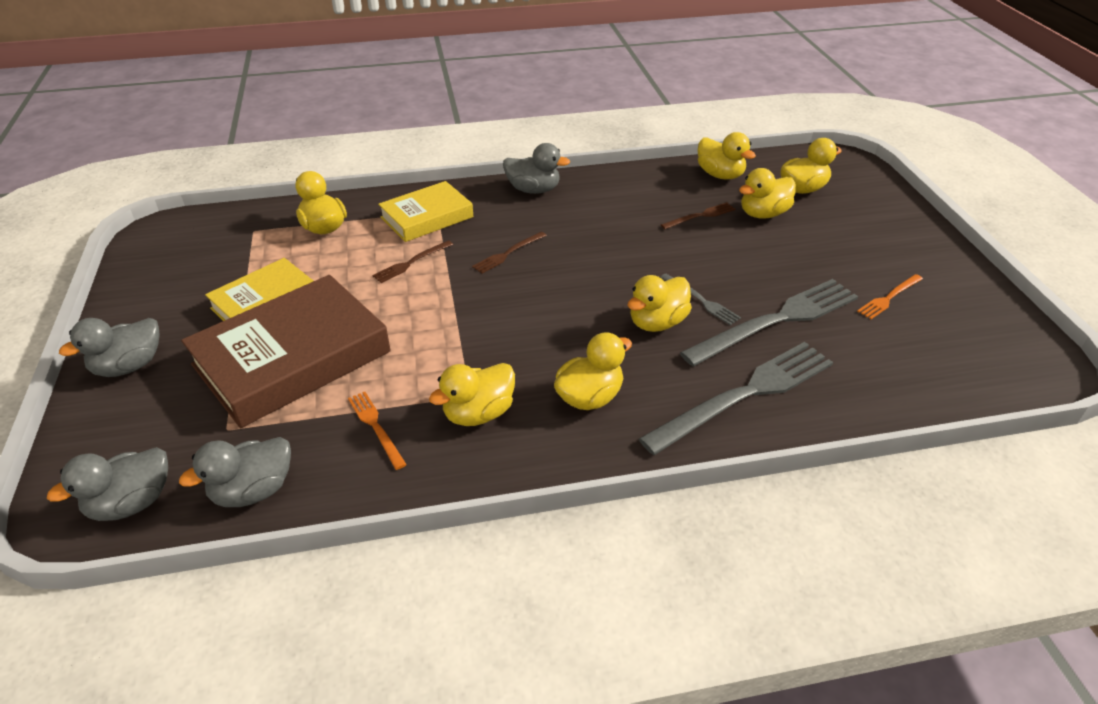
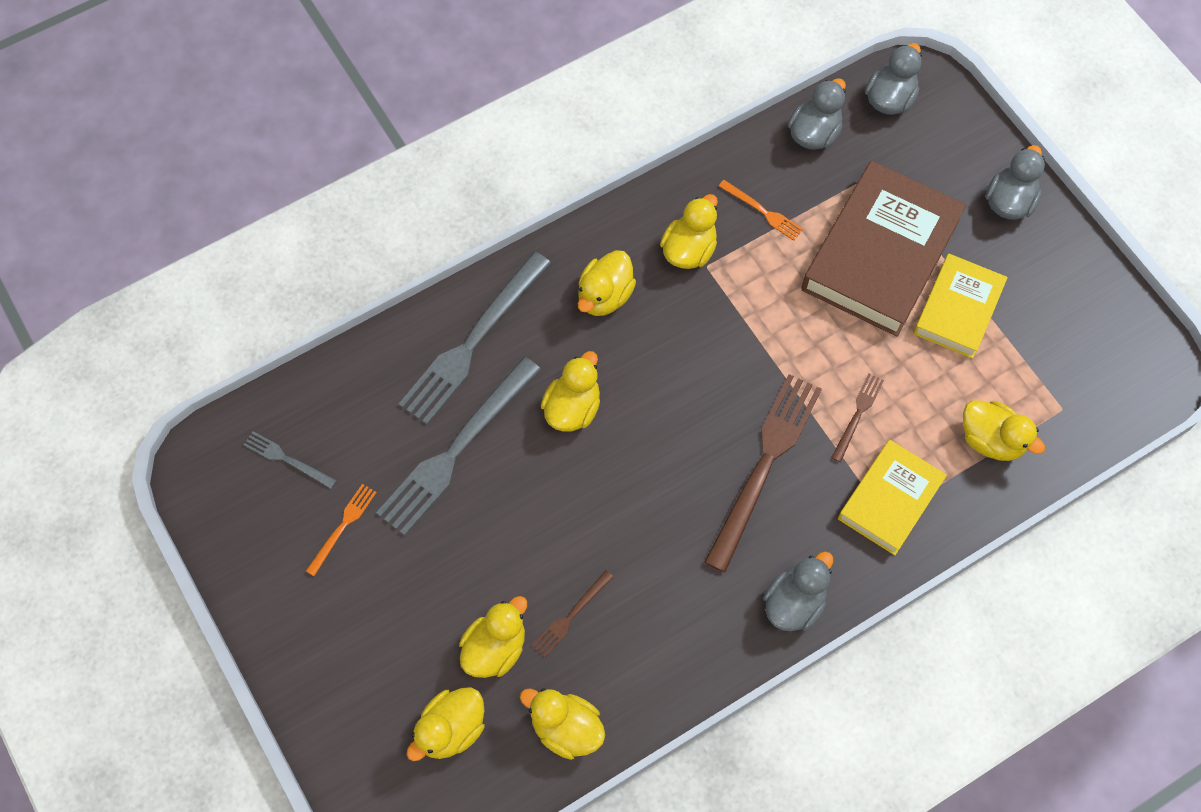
camera: 160 degrees right, 25 degrees up
brown fork [472,232,547,274] -> brown fork [704,374,822,572], size x2.15
grey duck [503,143,570,194] -> grey duck turned 135 degrees clockwise [763,551,833,631]
grey fork [660,274,741,325] -> grey fork moved to [244,431,337,489]

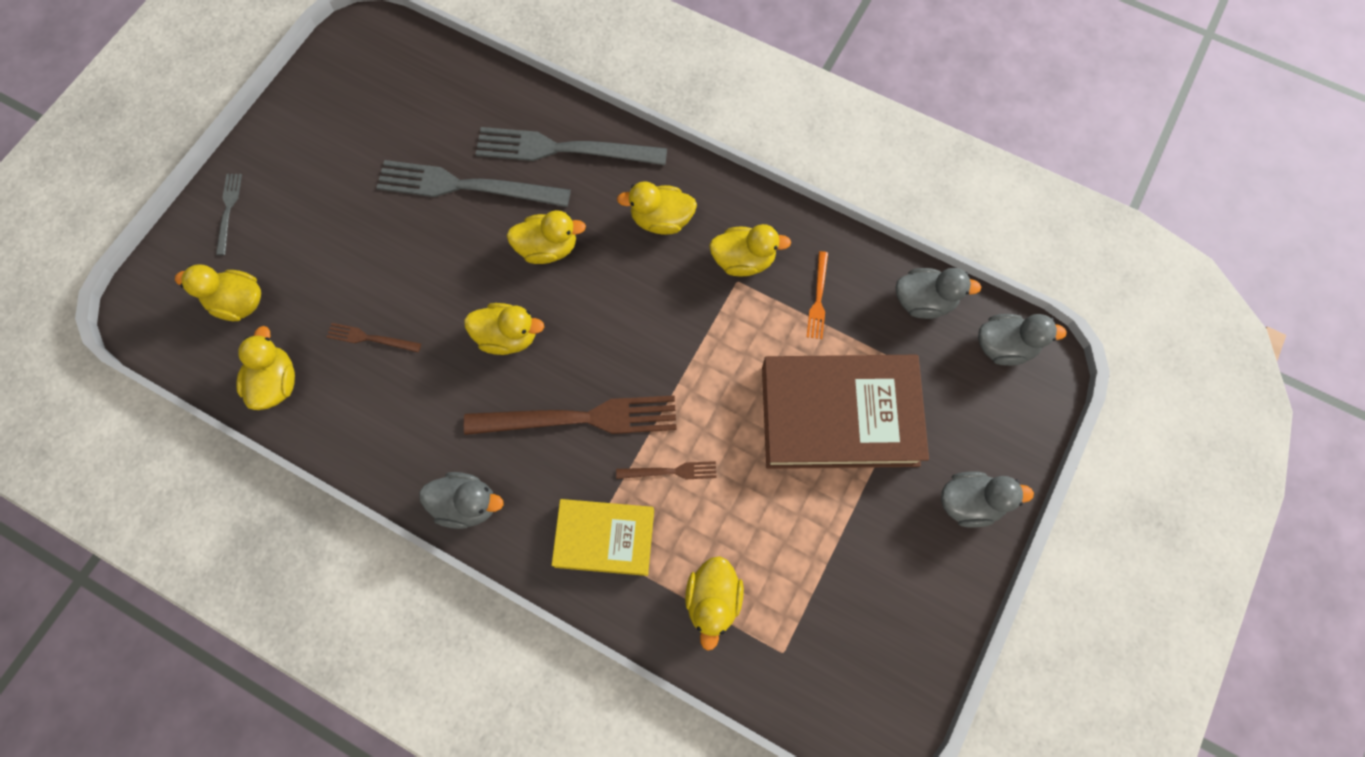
camera: 60 degrees right, 5 degrees up
grey fork [244,431,337,489] -> grey fork moved to [216,174,242,255]
orange fork [306,484,377,576] -> none
yellow duck [459,596,527,678] -> yellow duck moved to [464,303,544,355]
yellow book [913,254,1008,359] -> none

